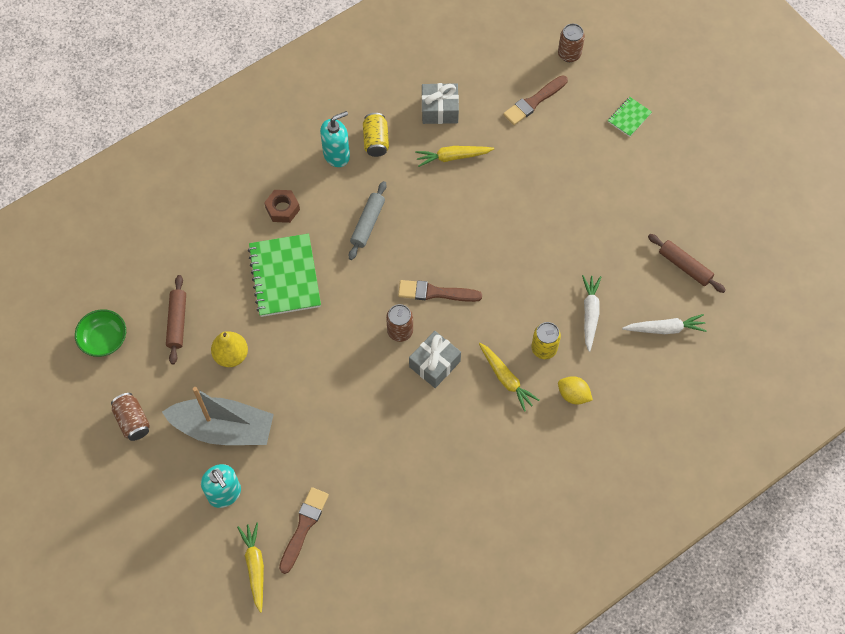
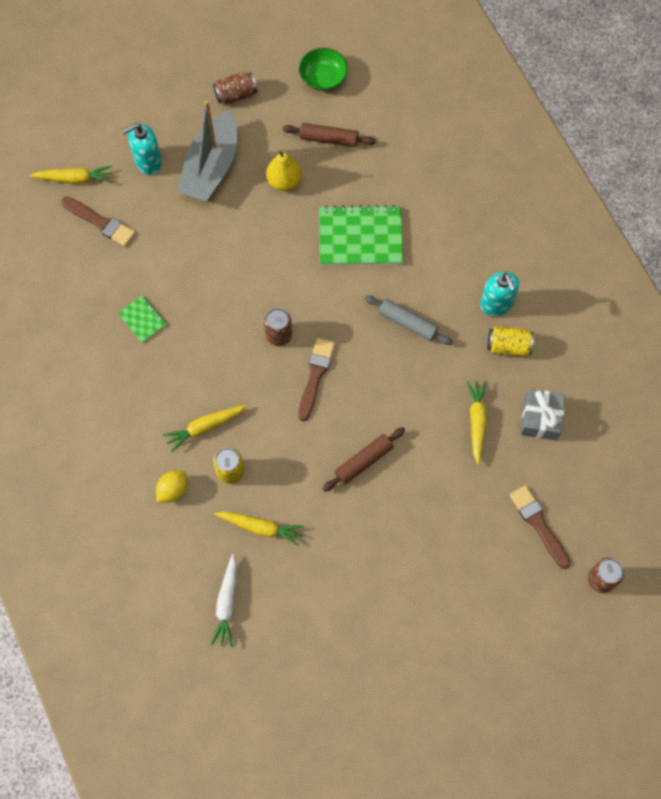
camera: 100 degrees right, 5 degrees up
brown nut [264,190,300,223] -> none
grey gift [409,331,461,388] -> none
white carrot [582,275,601,352] -> yellow carrot [214,512,304,546]
green notebook [608,97,652,137] -> green notebook moved to [118,296,166,343]
brown rolling pin [648,234,726,293] -> brown rolling pin moved to [322,427,405,492]

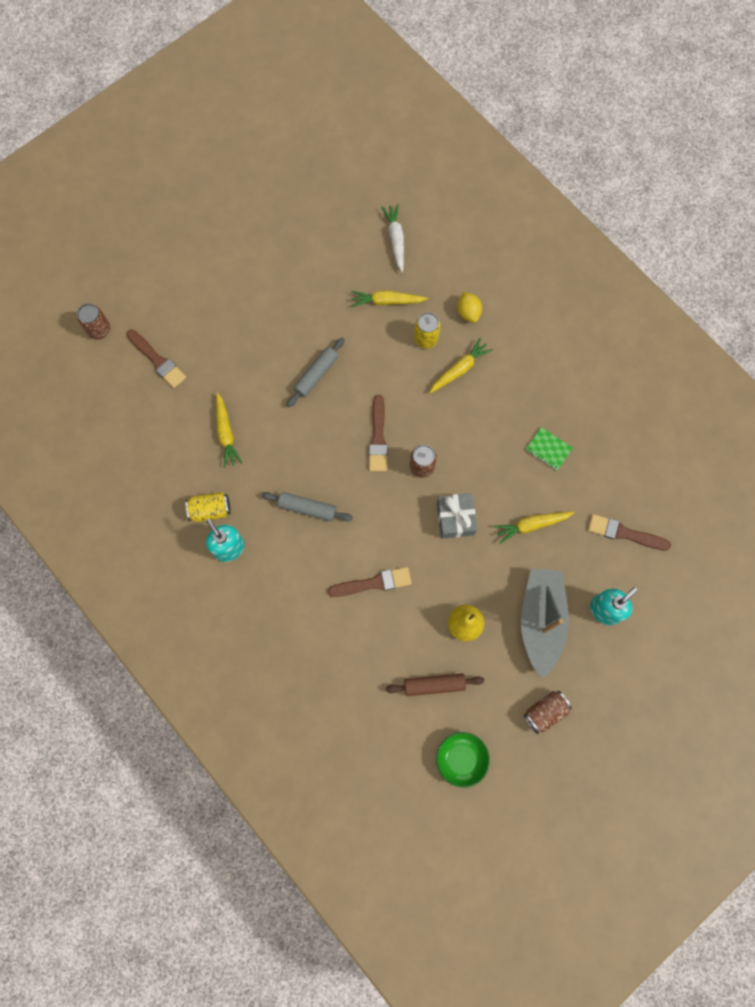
camera: 165 degrees right, 5 degrees up
yellow carrot [29,166,112,184] -> yellow carrot moved to [494,512,574,544]
yellow lemon [156,471,187,502] -> yellow lemon turned 45 degrees counterclockwise [457,292,482,323]
green notebook [319,205,403,265] -> brown brush [327,567,412,597]
brown rolling pin [322,427,405,492] -> grey rolling pin [287,338,345,407]
grey gift [521,389,565,440] -> grey gift moved to [437,493,477,539]

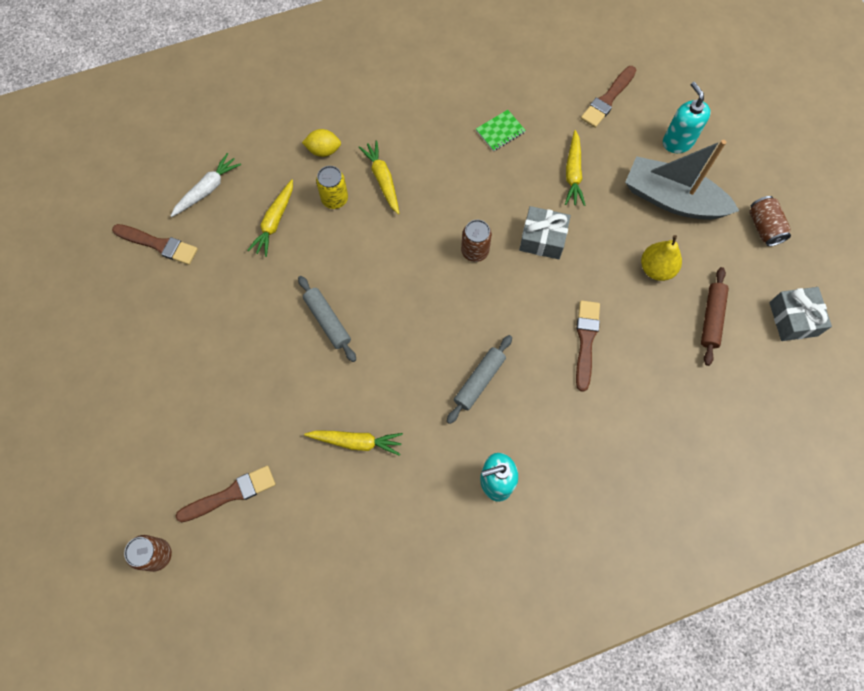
camera: 70 degrees left, 5 degrees down
yellow can [186,492,231,522] -> none
brown brush [369,395,387,472] -> brown brush moved to [112,224,198,265]
white carrot [381,204,404,272] -> white carrot turned 120 degrees clockwise [171,153,241,217]
green bowl [436,732,490,788] -> grey gift [769,287,832,341]

